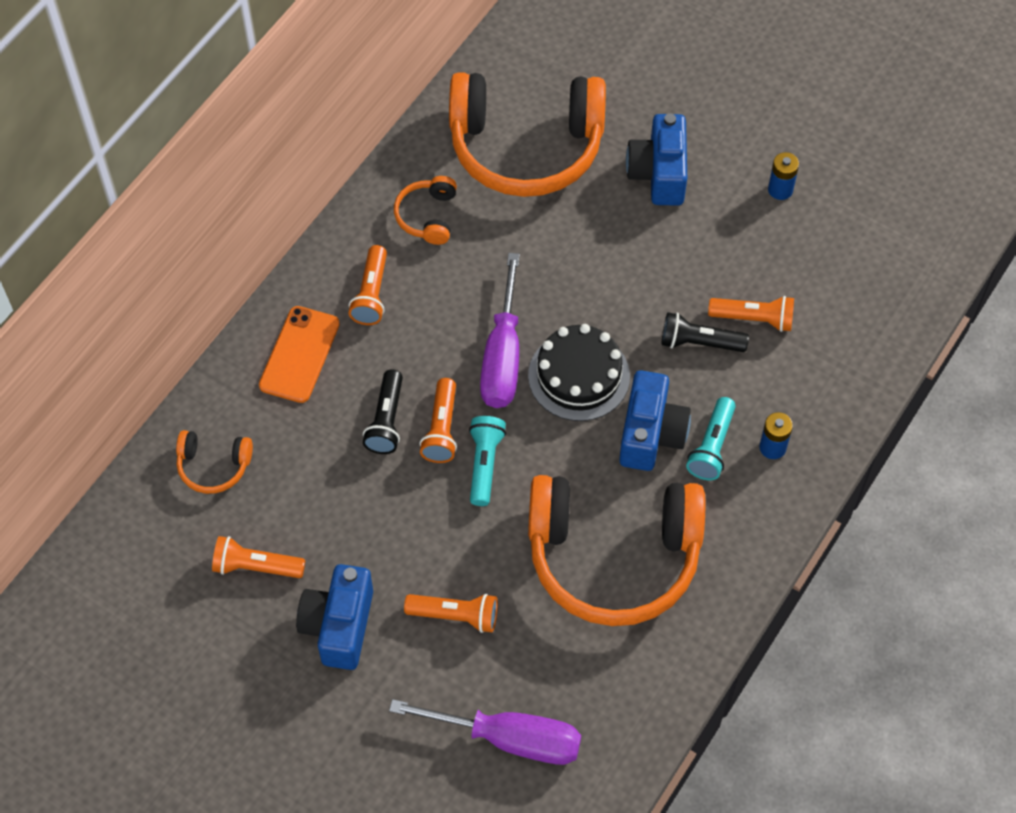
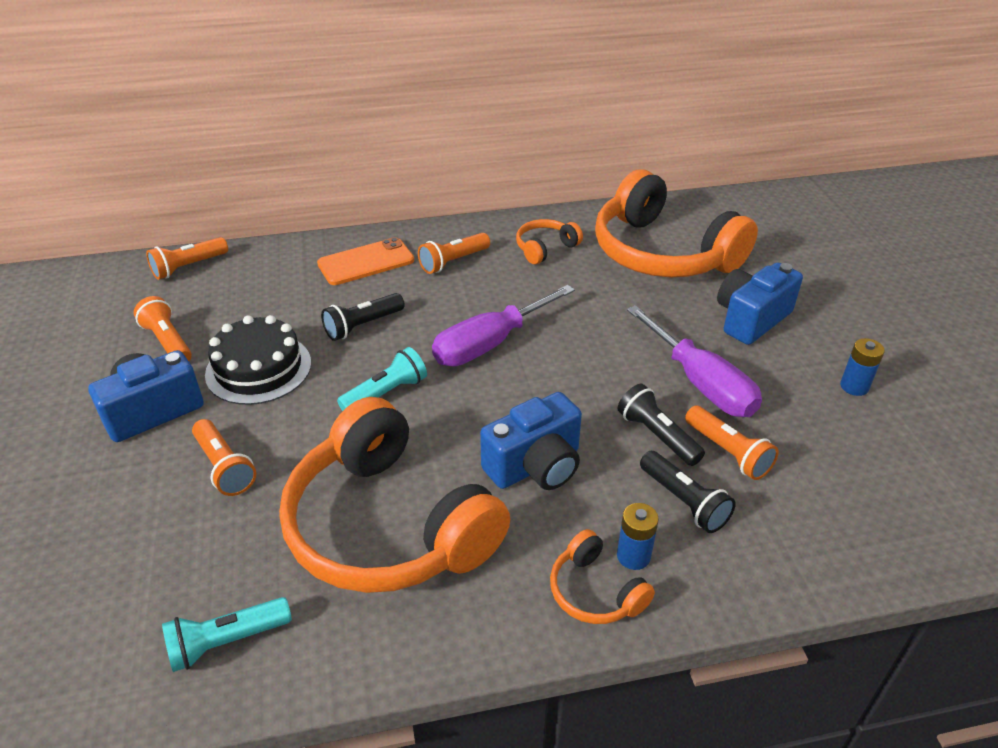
camera: 45 degrees right, 20 degrees down
orange headphones [176,430,253,494] -> orange headphones moved to [550,529,655,624]
purple screwdriver [389,699,581,765] -> purple screwdriver moved to [627,305,762,417]
orange flashlight [419,378,457,463] -> orange flashlight moved to [146,237,228,280]
black cake [528,324,630,421] -> black cake moved to [205,315,311,405]
turquoise flashlight [686,397,736,480] -> turquoise flashlight moved to [162,597,292,672]
none -> black flashlight [640,451,736,533]

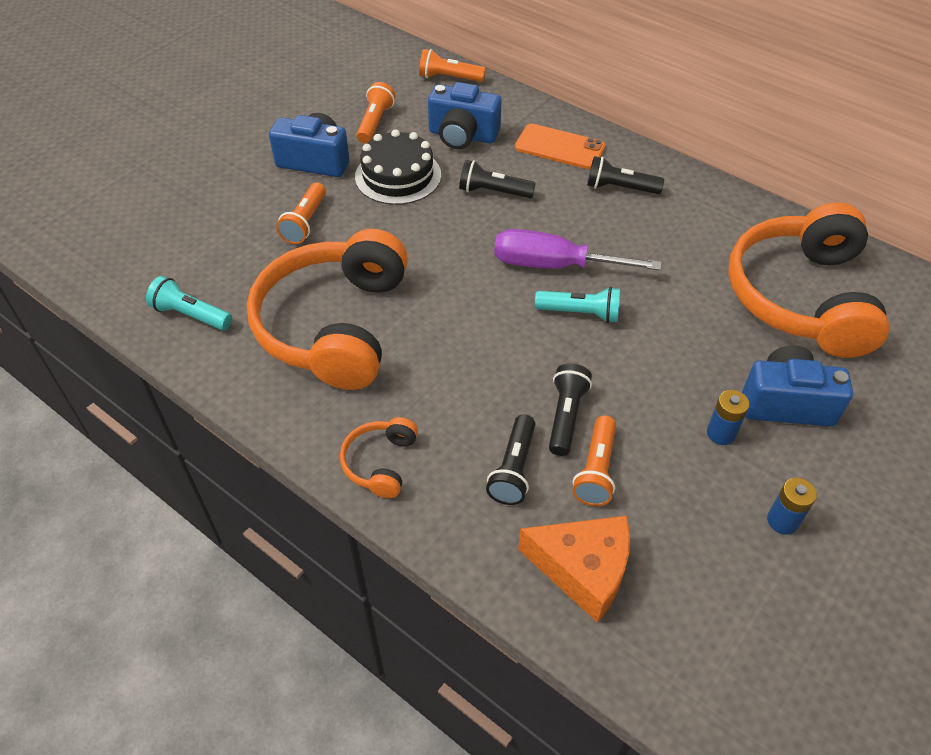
camera: 50 degrees right, 10 degrees up
turquoise flashlight [337,347,427,411] -> turquoise flashlight moved to [535,287,620,323]
orange flashlight [418,233,490,274] -> black flashlight [587,156,664,194]
blue camera [480,392,582,490] -> blue camera moved to [428,82,502,149]
orange headphones [516,219,583,264] -> none
blue battery [617,503,659,570] -> blue battery moved to [707,390,749,445]
purple screwdriver [627,305,762,417] -> none
none -> orange cheese [518,516,630,623]

